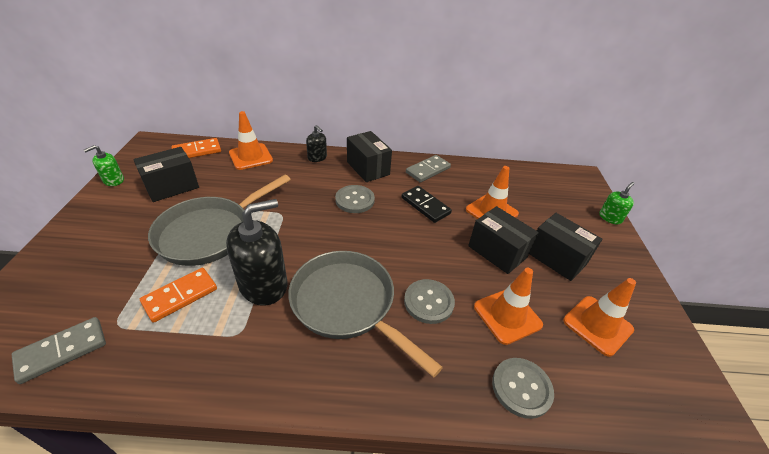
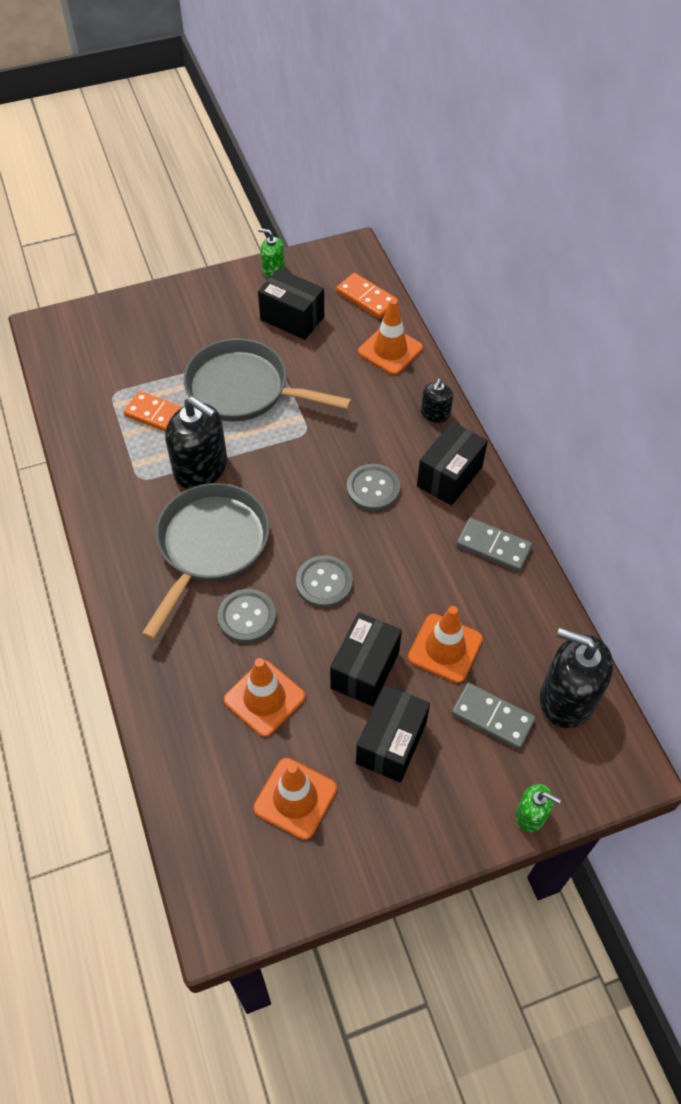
camera: 70 degrees right, 15 degrees up
grey domino [12,317,106,384] -> grey domino moved to [451,683,536,749]
black domino [401,186,452,223] -> none
grey button [492,358,554,419] -> grey button moved to [296,555,353,608]
none -> black soap dispenser [540,628,613,728]

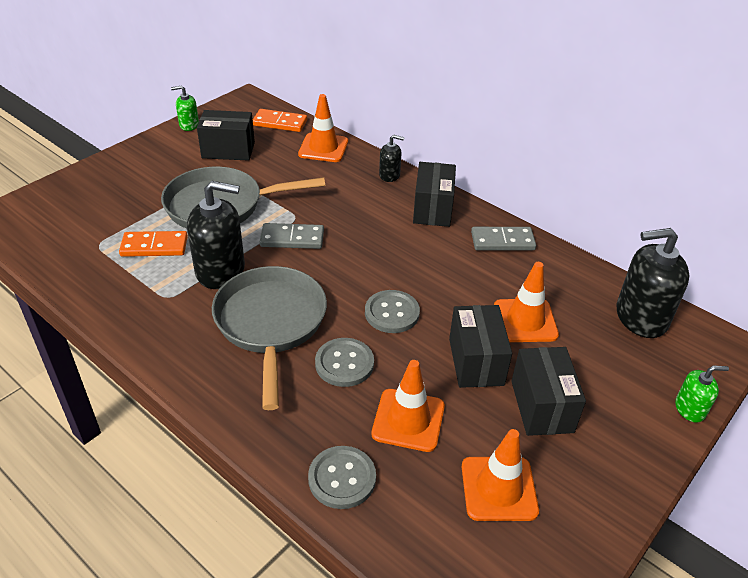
camera: 30 degrees left, 15 degrees down
grey button [347,464,400,511] -> grey button moved to [308,446,376,509]
black soap dispenser [421,379,453,423] -> black soap dispenser turned 75 degrees counterclockwise [379,135,405,182]
grey domino [451,683,536,749] -> grey domino moved to [260,223,324,249]

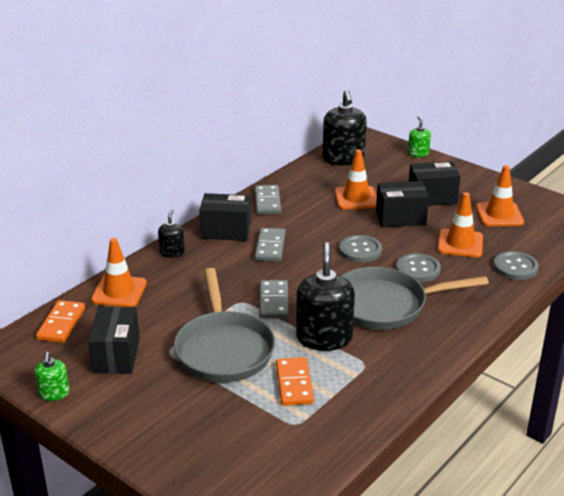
camera: 90 degrees left, 10 degrees down
none -> grey domino [255,228,286,262]

